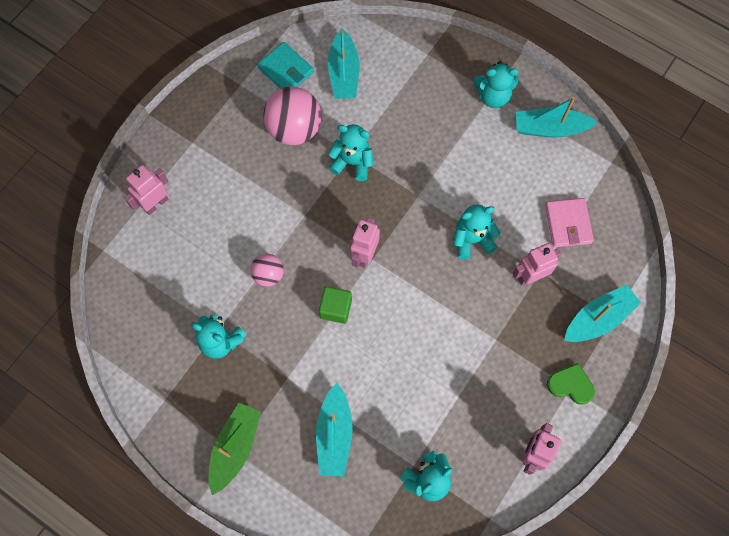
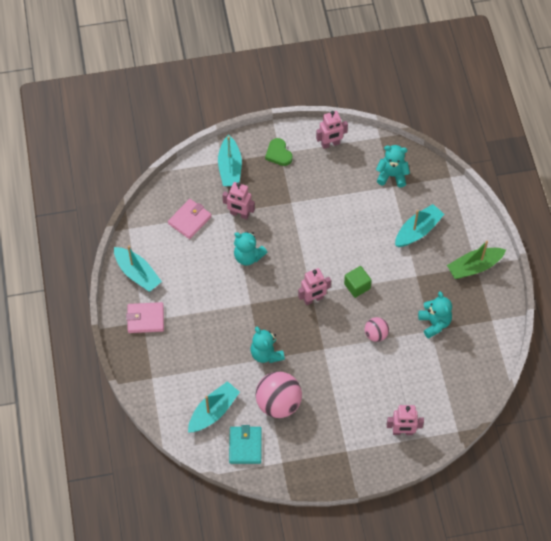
camera: 135 degrees left, 10 degrees down
turquoise teddy bear [473,61,519,108] -> pink wallet [126,302,164,333]
turquoise boat [564,285,641,342] -> turquoise boat turned 105 degrees counterclockwise [218,135,242,186]

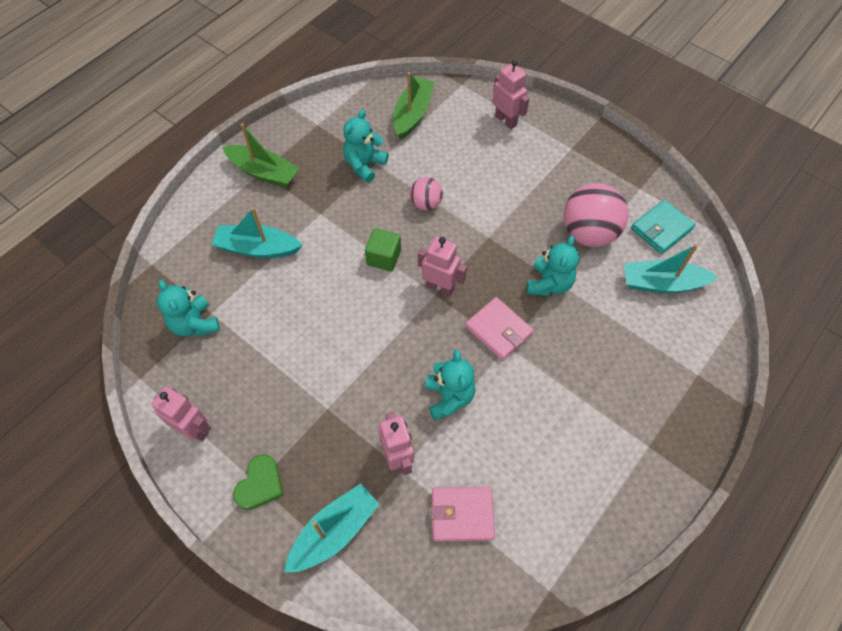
camera: 130 degrees left, 0 degrees up
turquoise boat [114,245,162,292] -> none
pink wallet [126,302,164,333] -> pink wallet moved to [465,297,534,361]
none -> green boat [393,72,434,139]

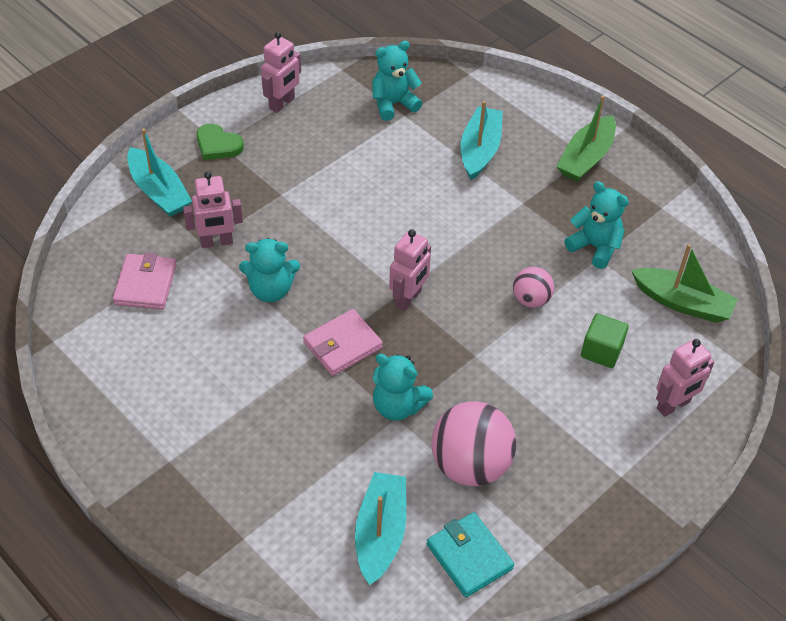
camera: 95 degrees right, 10 degrees down
green cube [365,228,401,271] -> green cube moved to [581,313,629,368]

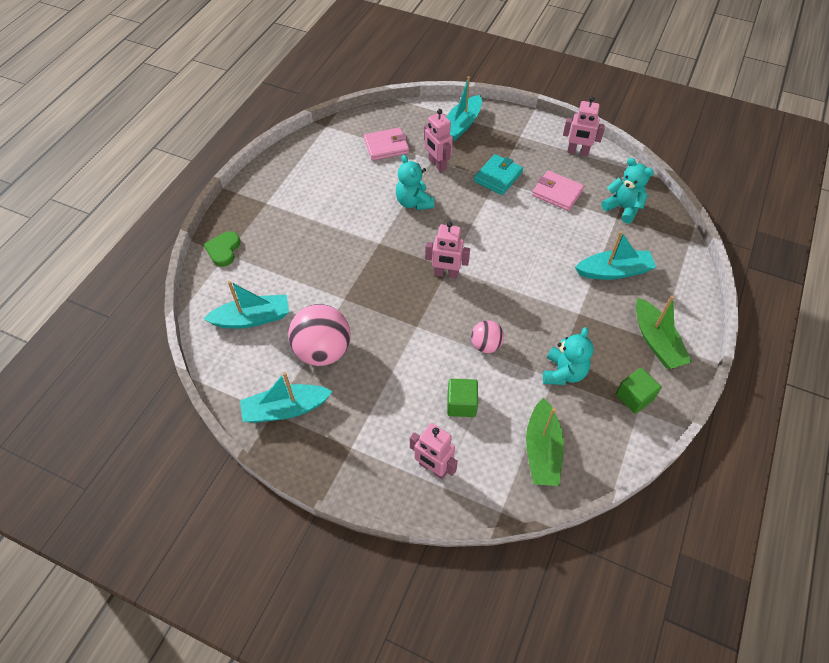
camera: 70 degrees right, 5 degrees up
green heart [196,124,244,160] -> green heart moved to [204,231,241,267]
pink wallet [303,309,383,376] -> pink wallet moved to [532,170,584,211]
turquoise teddy bear [373,354,433,421] -> none
turquoise wallet [427,512,514,597] -> turquoise wallet moved to [474,154,523,195]
green boat [556,95,616,181] -> green boat turned 120 degrees counterclockwise [636,295,692,369]
none -> turquoise boat [240,372,333,423]
none -> green cube [616,368,662,414]

